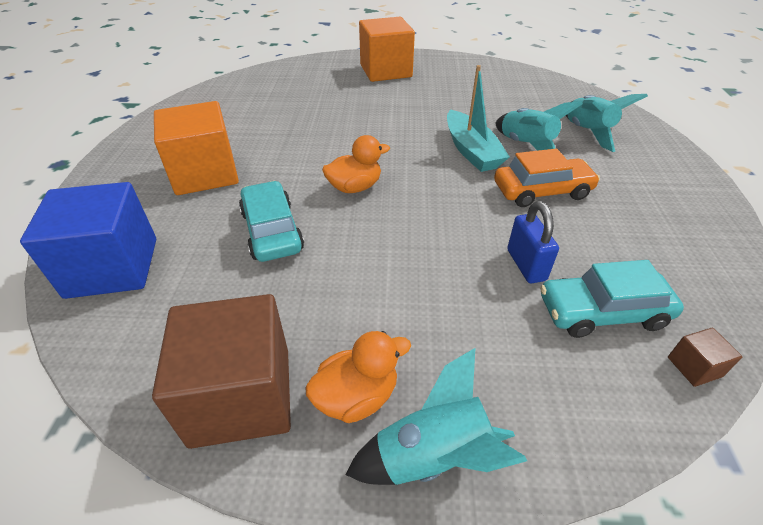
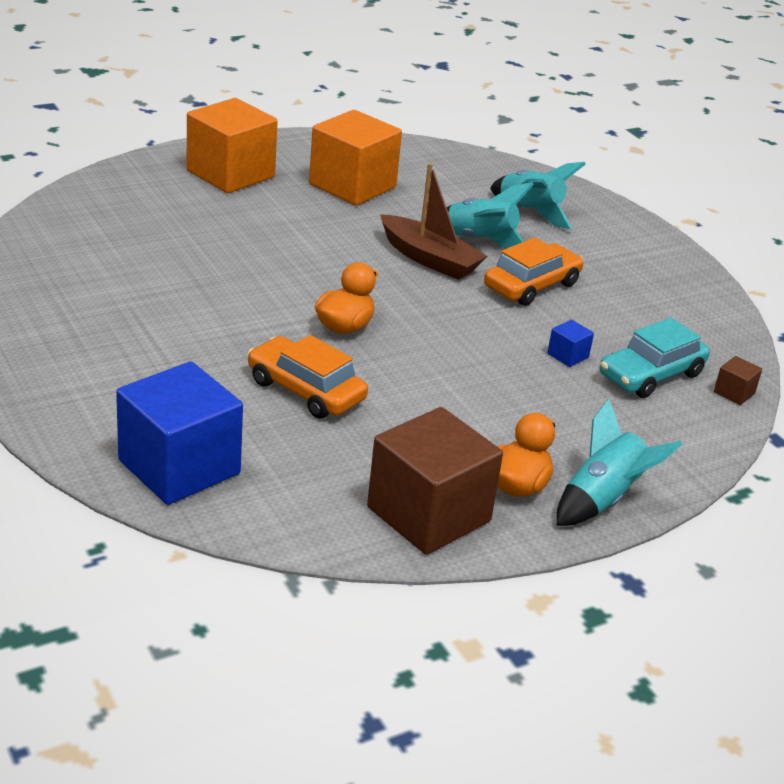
camera: 35 degrees left, 10 degrees down
orange cube [154,101,239,195] -> orange cube moved to [309,110,402,206]
turquoise car [239,181,304,262] -> orange car [248,335,368,419]
turquoise boat [447,65,510,172] -> brown boat [380,163,487,280]
blue padlock [507,201,559,283] -> blue cube [547,320,594,367]

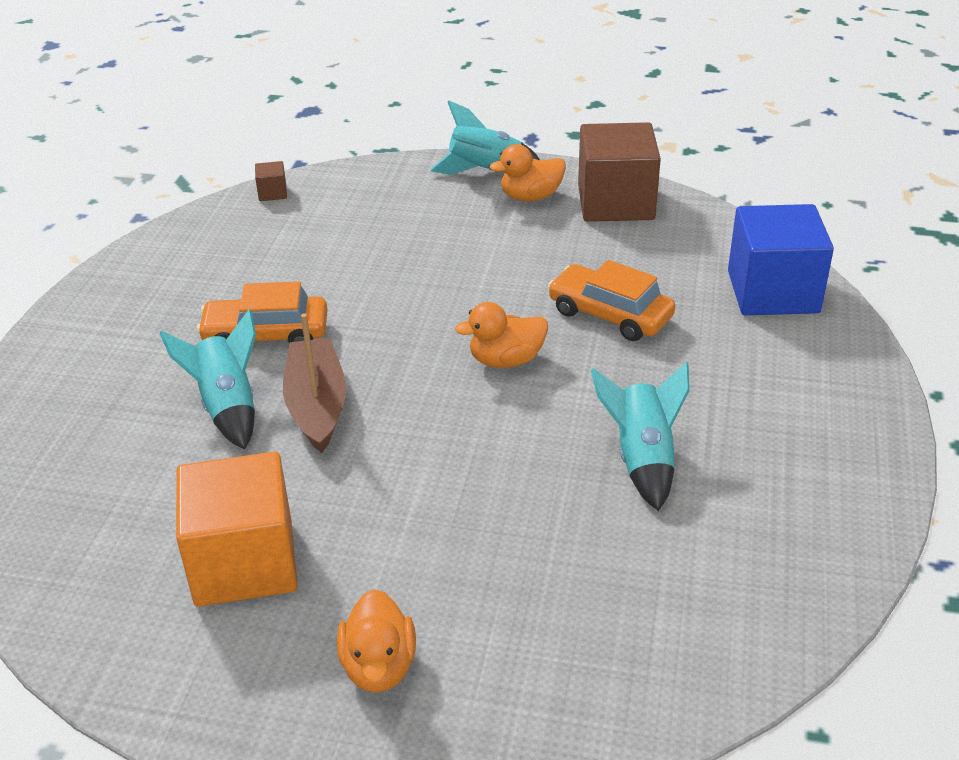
camera: 135 degrees left, 5 degrees up
orange cube [187,98,278,193] -> orange duck [337,589,416,692]
orange car [248,335,368,419] -> orange car turned 135 degrees clockwise [548,260,675,341]
turquoise rocket [490,162,586,229] -> turquoise rocket moved to [591,362,690,511]
blue cube [547,320,594,367] -> none
turquoise car [600,318,710,398] -> none

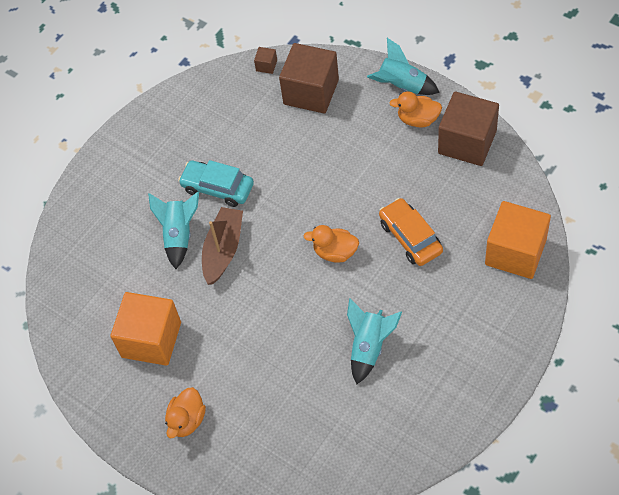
camera: 30 degrees right, 20 degrees up
orange car [197,281,327,344] -> turquoise car [178,160,254,207]
blue cube [728,204,834,315] -> orange cube [485,201,551,279]
none -> brown cube [279,43,339,113]

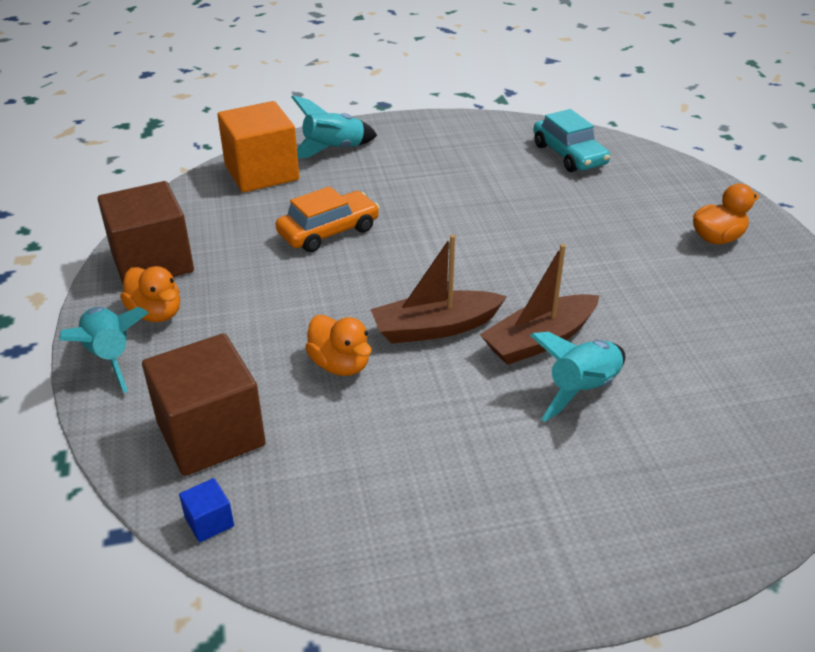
camera: 145 degrees left, 20 degrees down
orange cube [111,292,181,366] -> none
turquoise car [178,160,254,207] -> turquoise car moved to [533,109,610,172]
brown cube [254,47,277,74] -> blue cube [179,478,234,542]
orange duck [303,225,359,263] -> orange duck moved to [305,315,372,376]
turquoise rocket [347,298,402,384] -> turquoise rocket moved to [292,95,377,158]
orange car [379,198,443,266] -> orange car turned 135 degrees counterclockwise [275,186,380,252]
none -> brown boat [371,235,507,344]

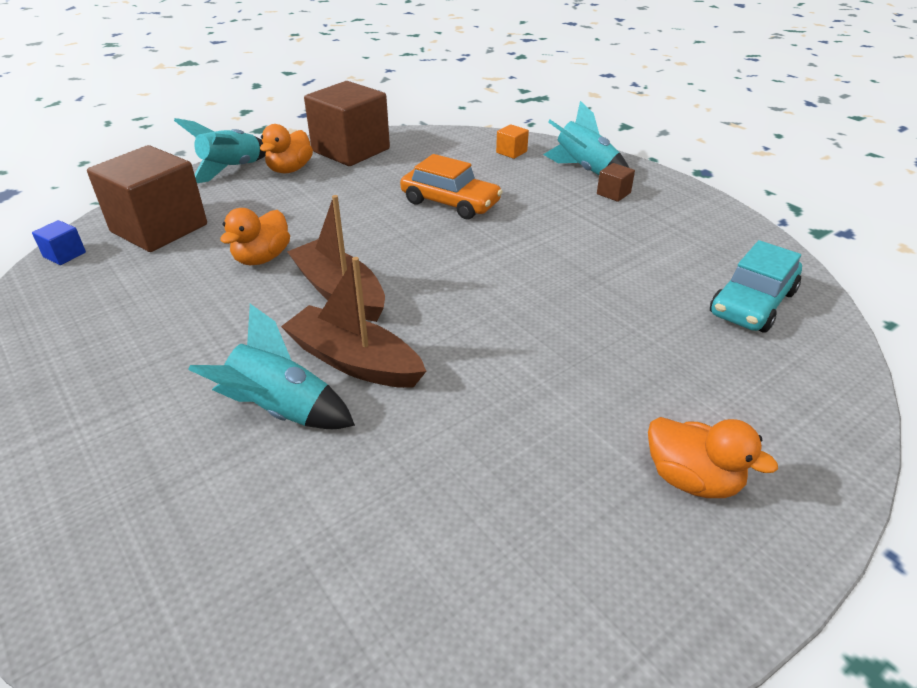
camera: 65 degrees right, 0 degrees up
orange cube [217,101,299,192] -> orange cube [496,124,529,159], size x0.40
none -> brown cube [597,163,635,202]

